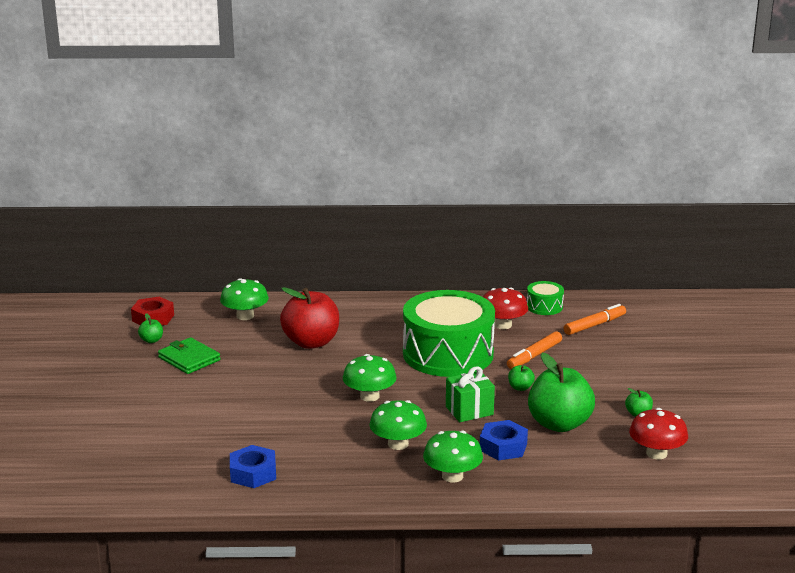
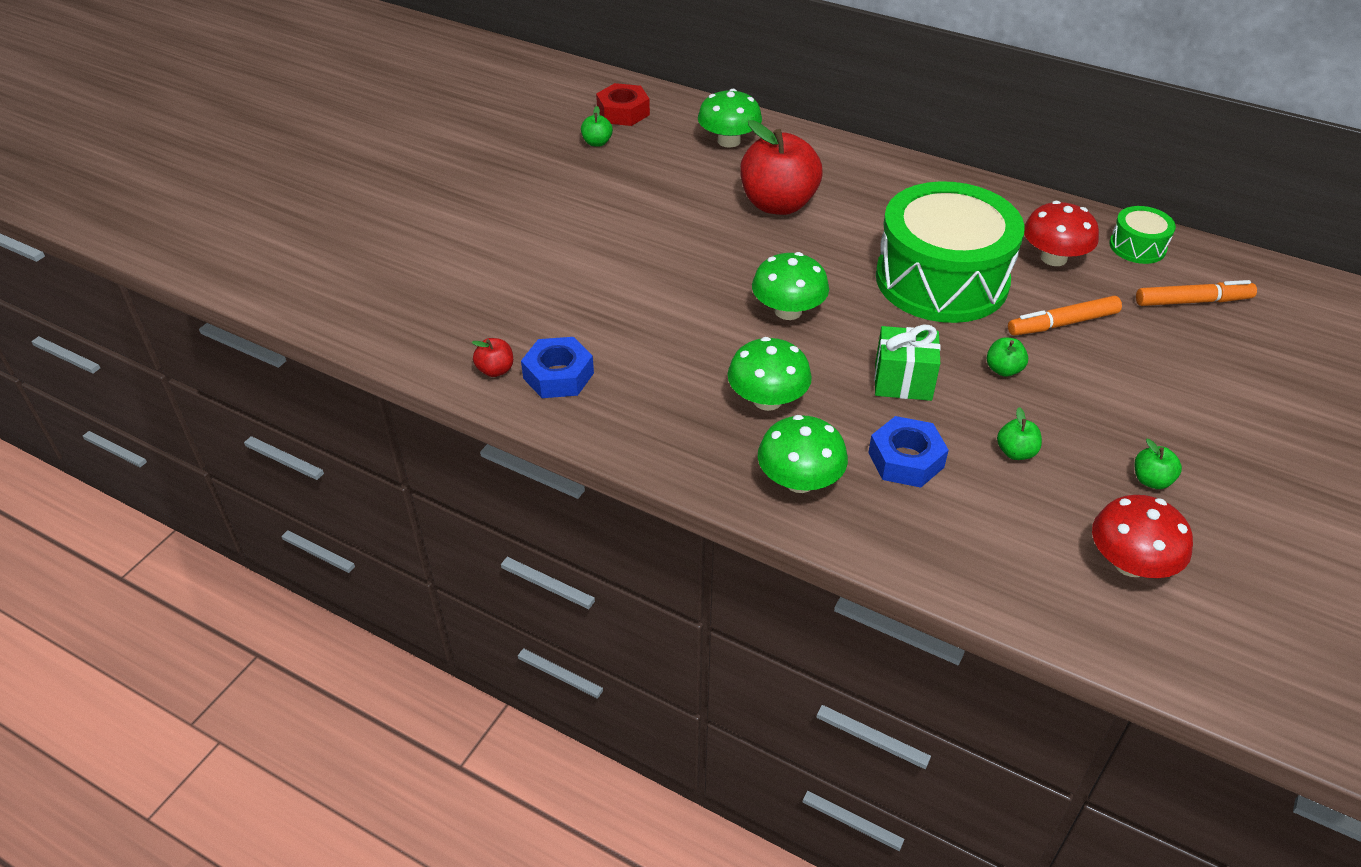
camera: 30 degrees right, 20 degrees up
green wallet [158,337,221,374] -> none
green apple [528,353,595,432] -> green apple [997,407,1042,460], size x0.42
none -> red apple [471,338,513,377]

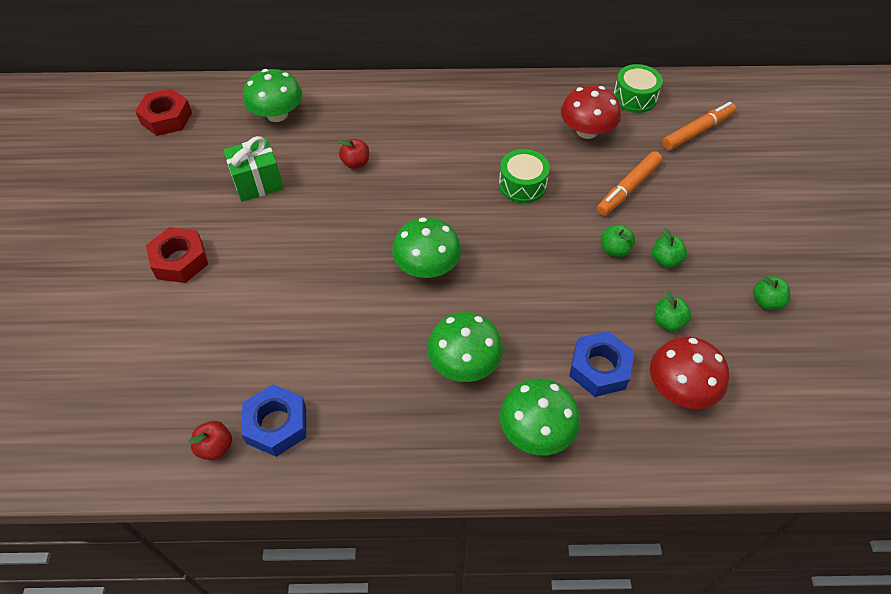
camera: 30 degrees left, 10 degrees up
green apple [581,106,613,147] -> green apple moved to [652,228,687,268]
red apple [740,120,823,215] -> red apple [338,139,369,169], size x0.42
green gift [874,324,941,401] -> green gift moved to [223,136,283,202]
green drum [876,181,1025,323] -> green drum [499,149,550,203], size x0.43
red mushroom [1092,495,1193,578] -> red mushroom moved to [650,337,729,409]
none -> red nut [146,227,208,283]

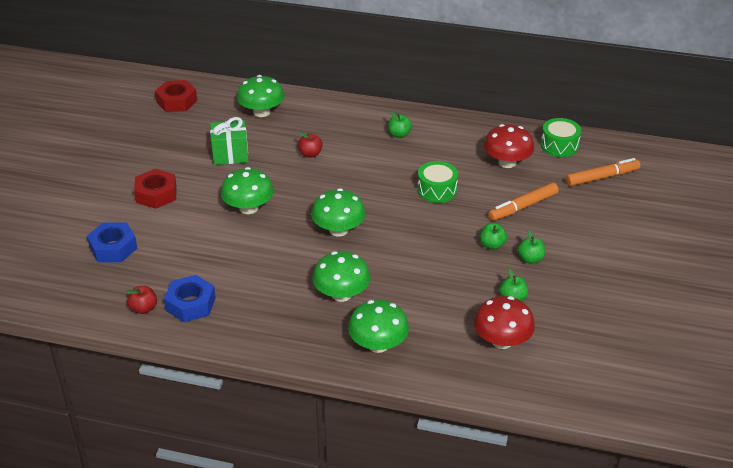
camera: 15 degrees right, 15 degrees down
blue nut [569,331,634,397] -> blue nut moved to [87,222,137,262]
green apple [753,276,790,310] -> green apple moved to [388,111,412,138]
none -> green mushroom [221,167,274,214]

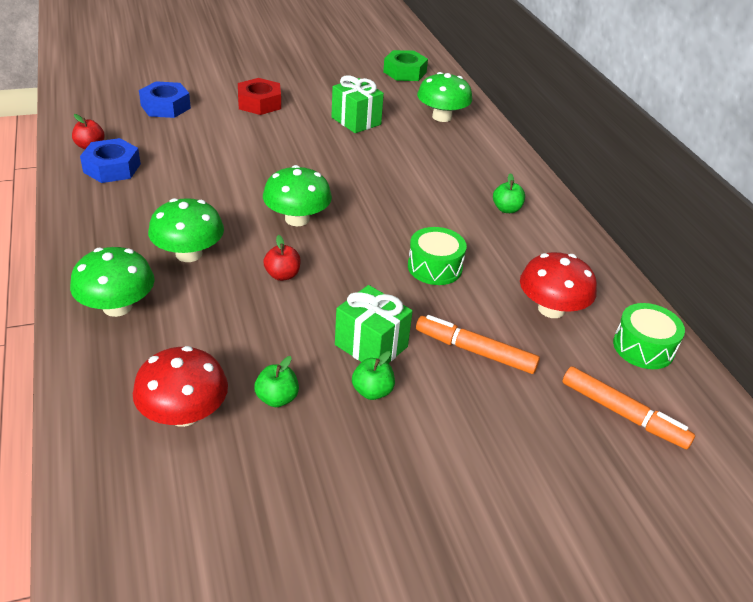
camera: 55 degrees right, 0 degrees up
red nut [155,80,197,112] -> green nut [383,50,428,81]
green mushroom [221,167,274,214] -> none
red apple [298,132,323,158] -> red apple moved to [263,235,301,281]
green apple [480,223,507,250] -> green gift [335,285,413,363]

